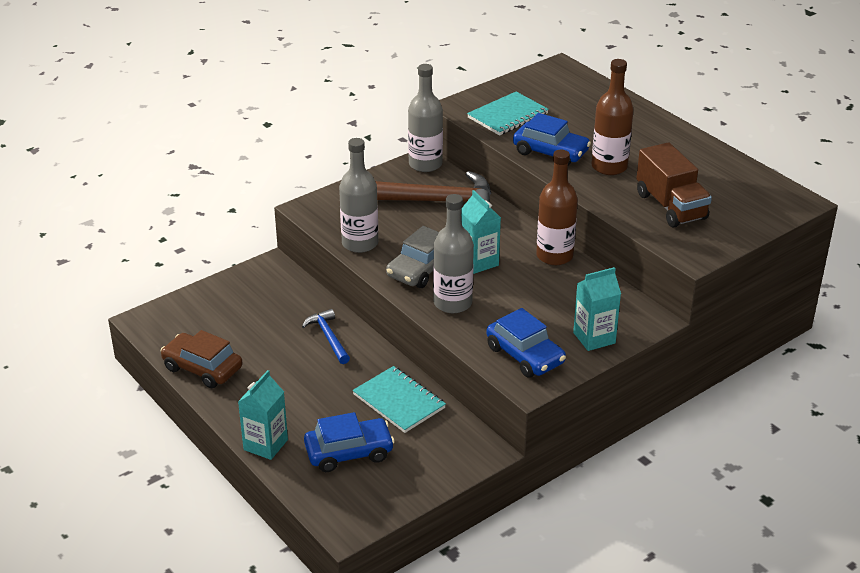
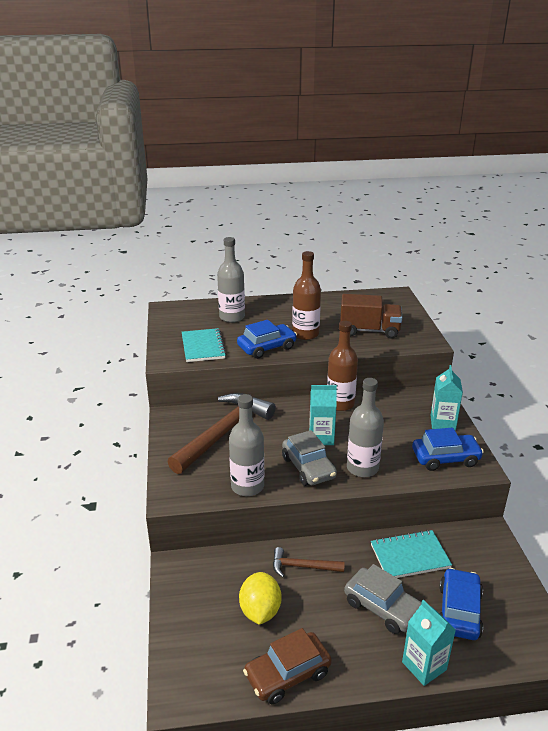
camera: 60 degrees left, 5 degrees down
blue hammer [302,309,350,364] -> brown hammer [273,547,345,577]
grey bottle [408,64,443,172] -> grey bottle moved to [217,237,245,323]
none -> yellow lemon [239,572,282,625]
none -> grey car [344,564,422,634]

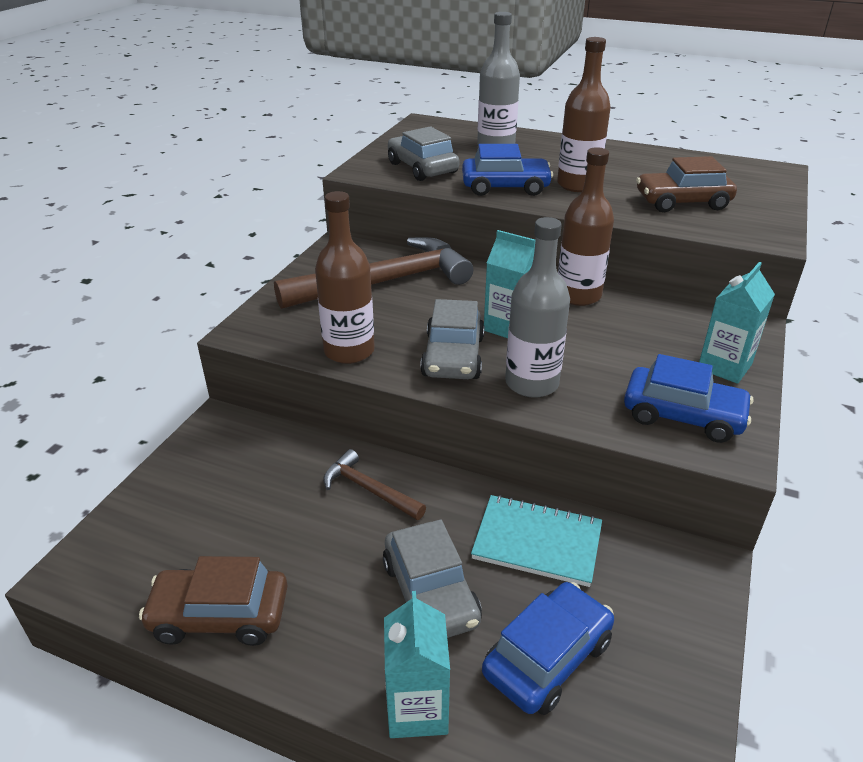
camera: 30 degrees right, 5 degrees up
turquoise notebook [182,328,226,362] -> grey car [388,126,459,181]
grey bottle [229,394,264,496] -> brown bottle [315,191,375,364]
yellow lemon [239,572,282,625] -> none
brown truck [340,294,402,339] -> brown car [636,156,737,212]

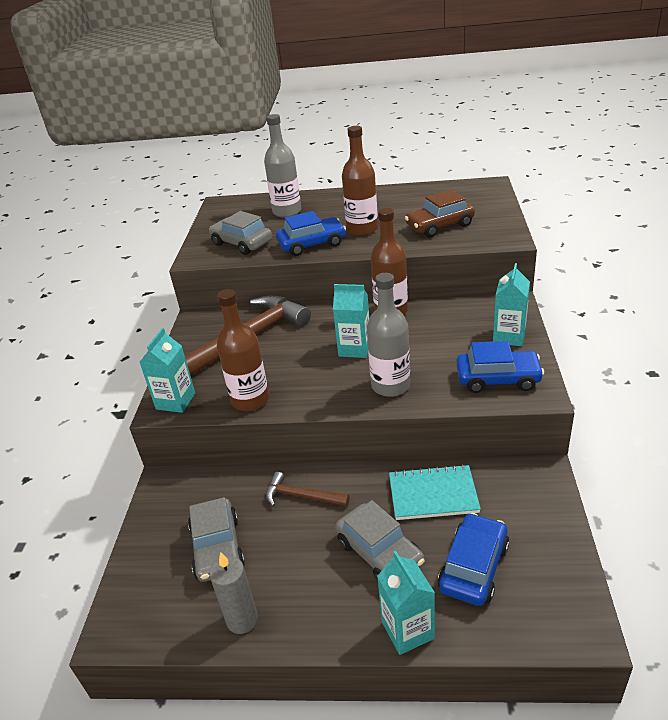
camera: 15 degrees left, 0 degrees up
brown car [139,556,287,646] -> grey candle [209,552,258,634]
grey car [420,299,485,379] -> grey car moved to [188,497,245,582]
none -> turquoise carton [140,328,195,413]

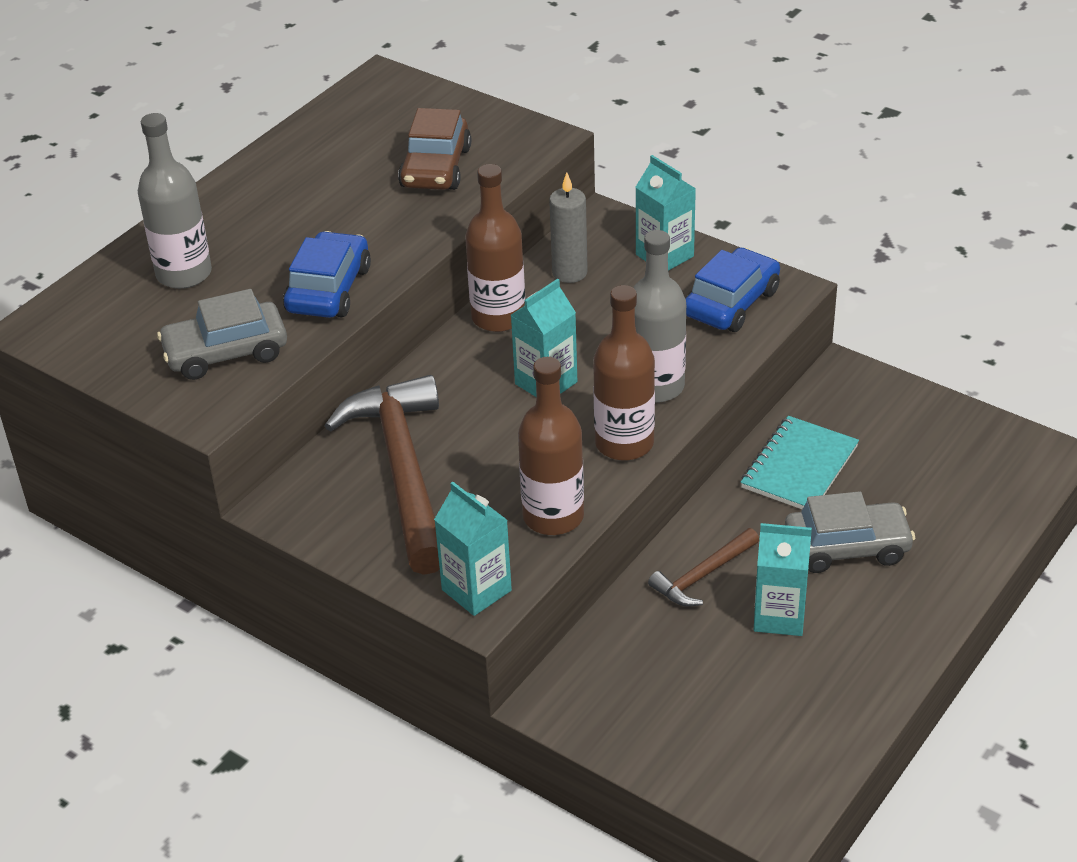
camera: 60 degrees left, 5 degrees up
grey car [188,497,245,582] -> none
grey candle [209,552,258,634] -> grey candle moved to [549,173,588,283]
brown bottle [342,126,378,236] -> brown bottle moved to [593,285,655,461]
turquoise carton [377,551,435,655] -> turquoise carton moved to [754,523,812,636]
blue car [438,513,509,606] -> none

